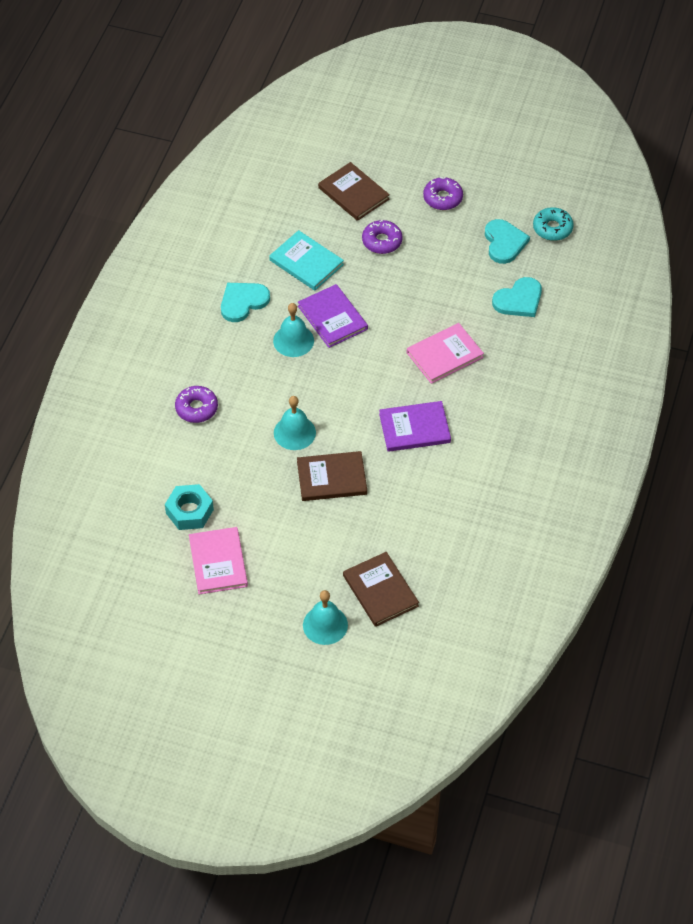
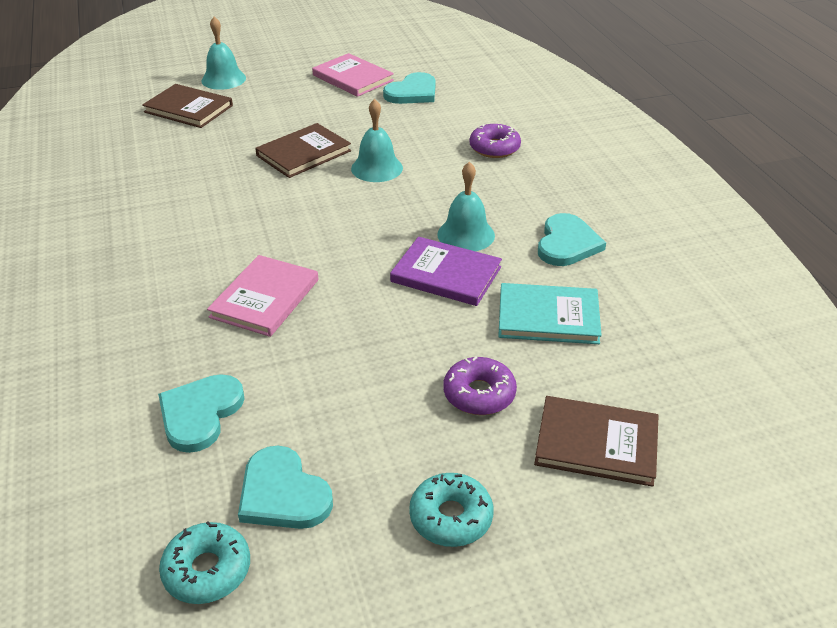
camera: 145 degrees right, 15 degrees down
turquoise nut [165,484,214,530] -> turquoise heart [383,72,436,104]
purple book [379,401,451,452] -> none
purple donut [423,177,463,210] -> turquoise donut [409,473,494,547]

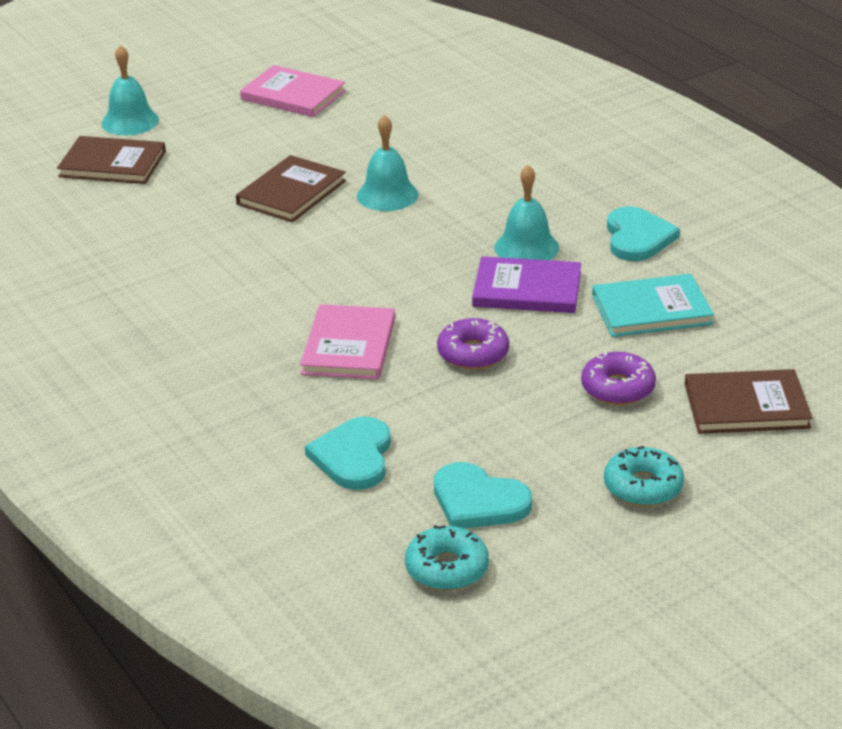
camera: 15 degrees left, 5 degrees down
turquoise heart [383,72,436,104] -> none
purple donut [469,124,521,158] -> purple donut moved to [437,318,509,370]

